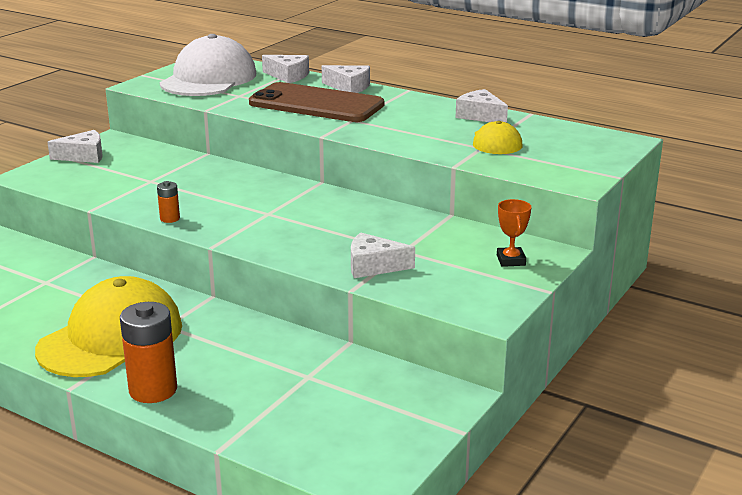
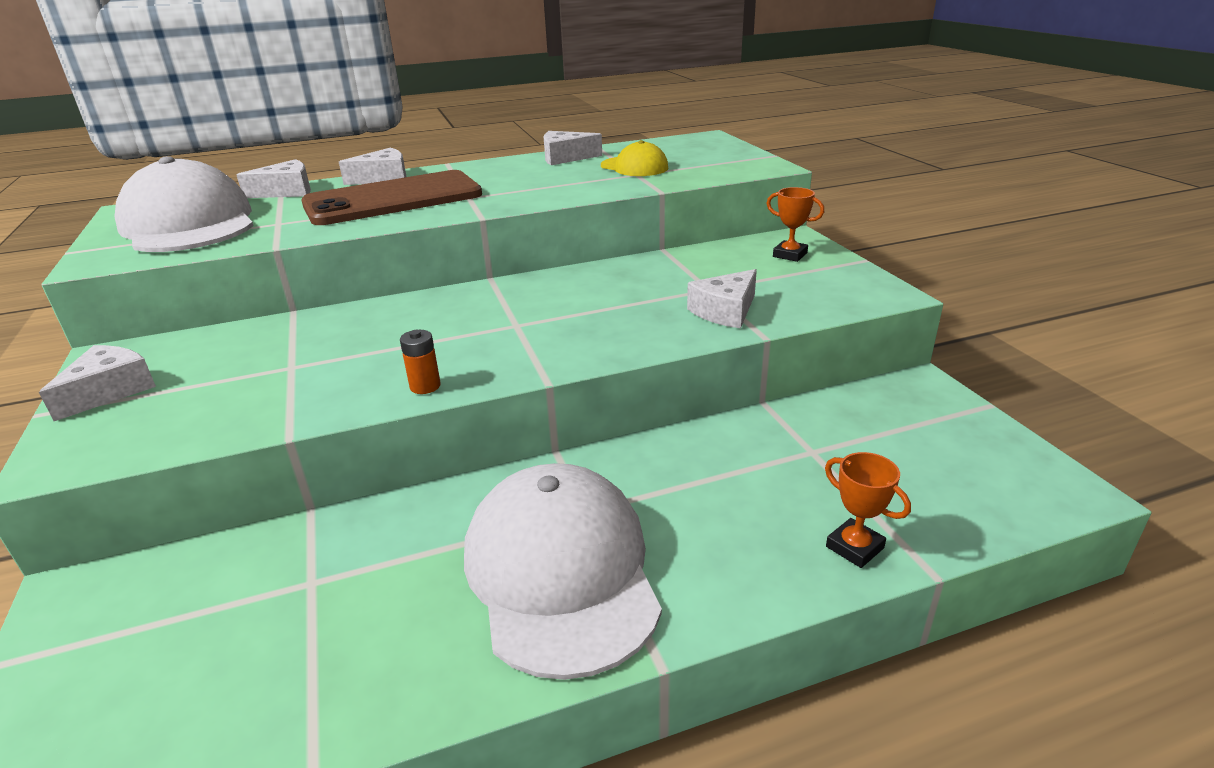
camera: 50 degrees left, 5 degrees up
yellow cap [35,276,182,377] -> white cap [464,463,662,680]
orange battery [120,302,177,403] -> none
none -> orange trophy [825,452,911,568]

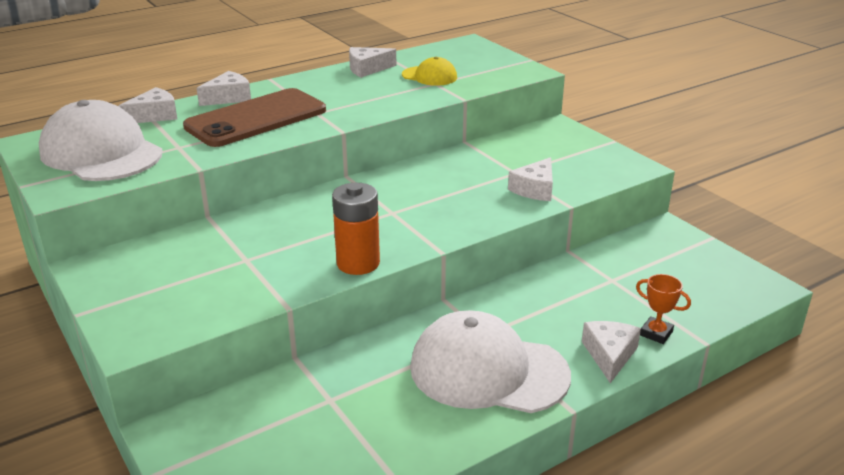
camera: 15 degrees left, 0 degrees up
white cheese [39,345,156,421] -> white cheese moved to [582,321,641,383]
orange battery [400,330,441,394] -> orange battery [332,183,380,275], size x2.02
white cap [464,463,662,680] -> white cap turned 45 degrees counterclockwise [410,310,571,413]
orange trophy [766,187,824,262] -> none

